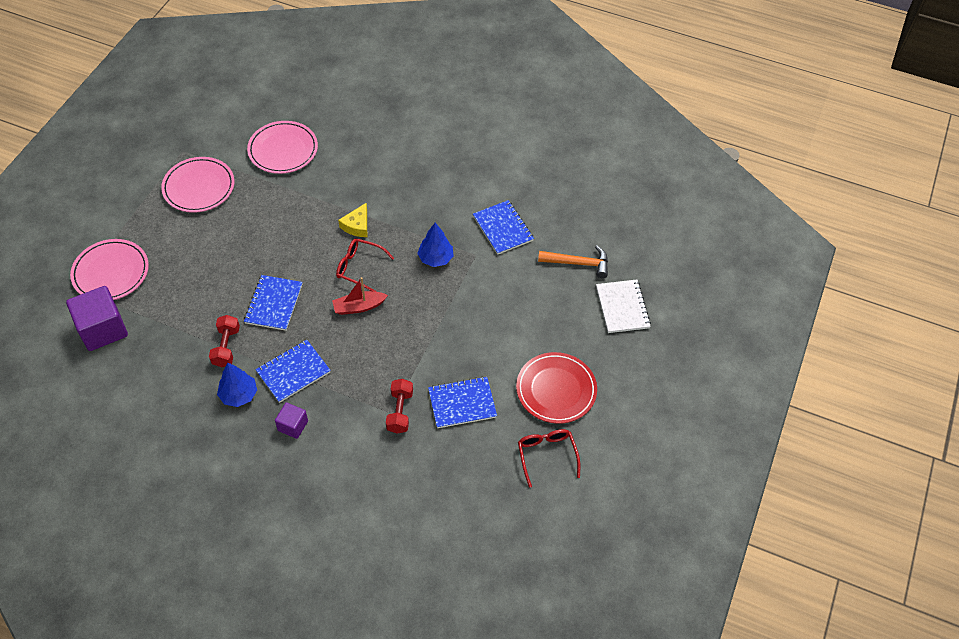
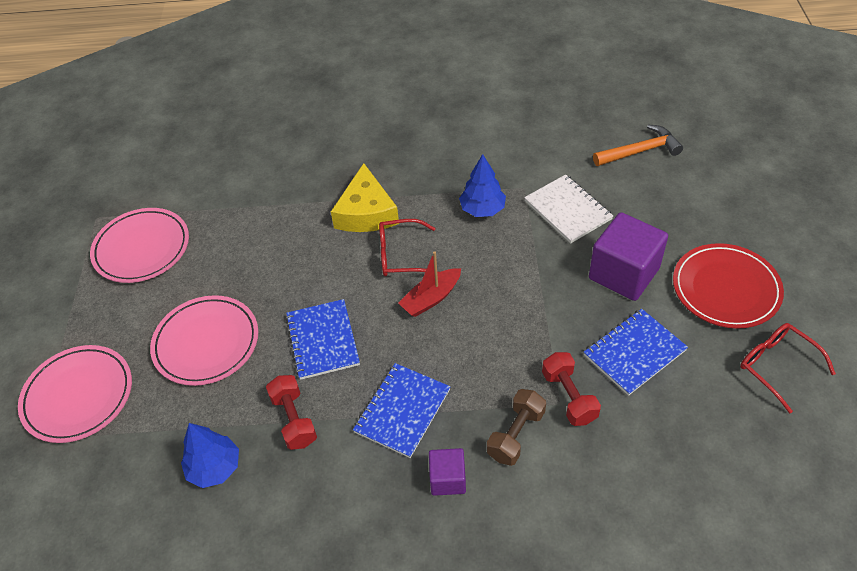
camera: 20 degrees left, 5 degrees down
purple cube [66,286,128,351] -> purple cube moved to [589,212,668,301]
blue tree [217,363,257,407] -> blue tree moved to [181,423,239,488]
pink plate [247,121,318,174] -> pink plate moved to [150,295,258,386]
yellow cheese [338,203,367,237] -> yellow cheese [331,163,399,232], size x1.59
blue notebook [473,200,534,255] -> none
white notebook [596,280,651,333] -> white notebook moved to [524,174,613,243]
none -> brown dumbbell [487,389,546,466]

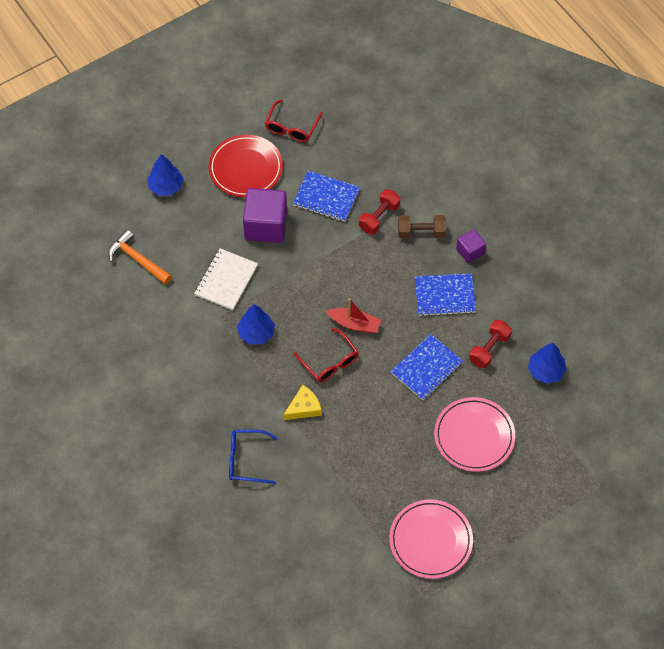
camera: 125 degrees left, 10 degrees up
pink plate [18,345,132,443] -> none
yellow cheese [331,163,399,232] -> yellow cheese [283,385,322,420], size x0.63
none -> blue tree [147,154,184,196]
none -> blue glasses [229,430,278,484]

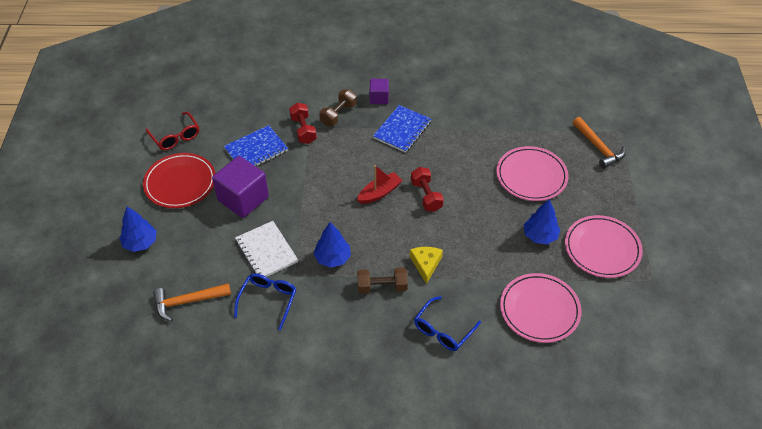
camera: 55 degrees left, 10 degrees down
red glasses [294,328,359,382] -> none
blue notebook [391,334,463,400] -> none
red dumbbell [469,320,512,368] -> red dumbbell moved to [411,167,444,212]
blue tree [528,343,567,384] -> blue tree moved to [524,199,560,244]
none -> blue glasses [234,274,296,330]
none -> brown dumbbell [357,267,408,294]
none -> pink plate [500,273,582,343]
none -> orange hammer [573,117,625,169]

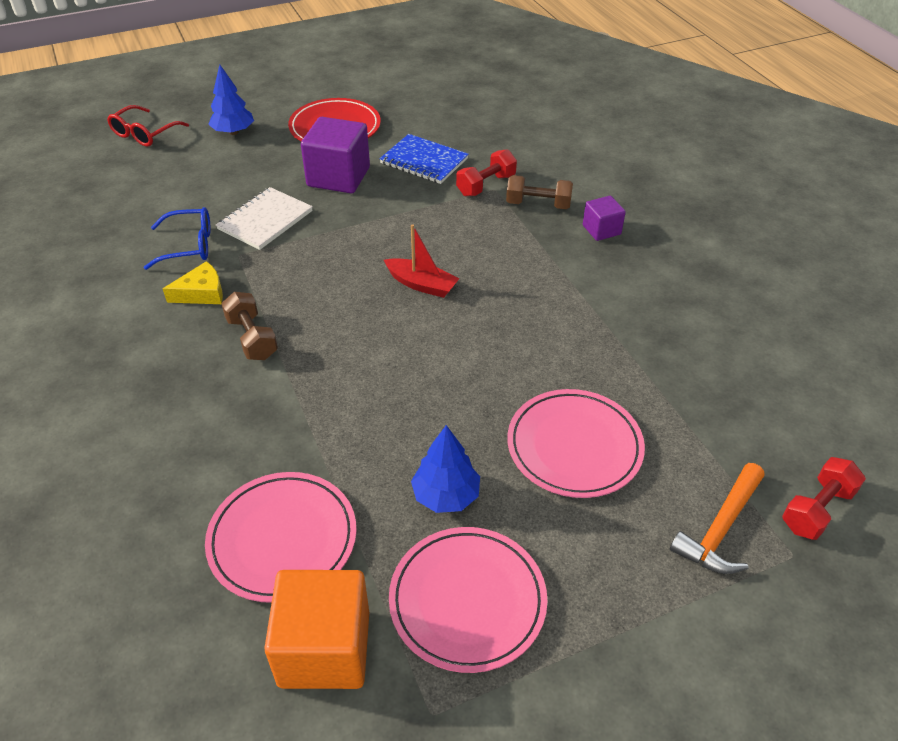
camera: 65 degrees right, 5 degrees down
red glasses [146,112,199,150] -> red glasses moved to [107,105,189,147]
orange hammer [153,283,231,322] -> none
blue tree [314,222,351,268] -> none
blue notebook [373,105,431,153] -> none
yellow cheese [410,247,443,284] -> yellow cheese moved to [163,261,223,304]
red dumbbell [411,167,444,212] -> red dumbbell moved to [782,457,866,540]
blue glasses [414,296,481,351] -> none
none -> orange cube [264,570,369,689]

